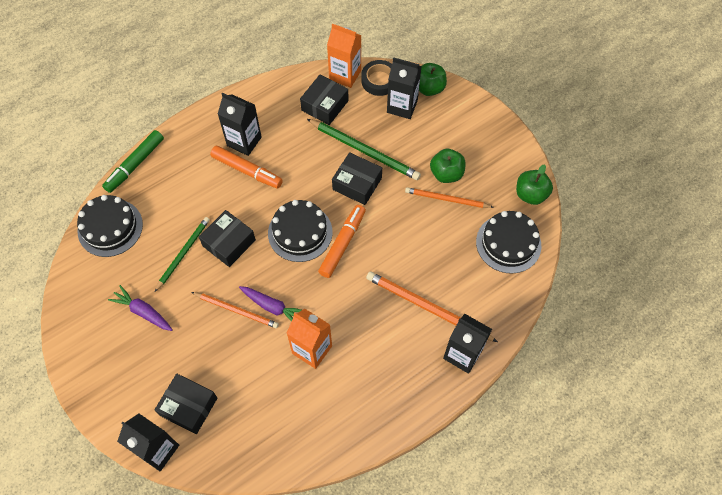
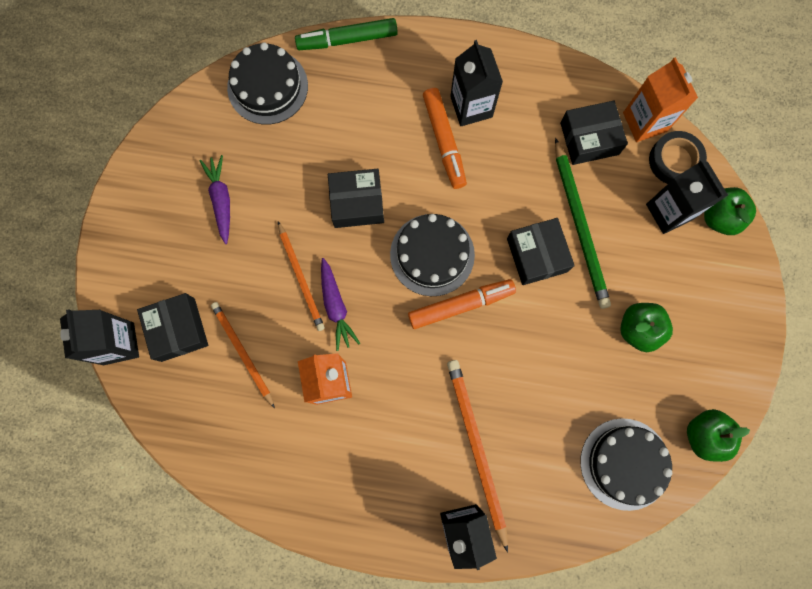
camera: 45 degrees right, 15 degrees up
green pencil [155,217,210,292] -> none
orange pencil [405,187,494,208] -> orange pencil moved to [211,302,275,408]

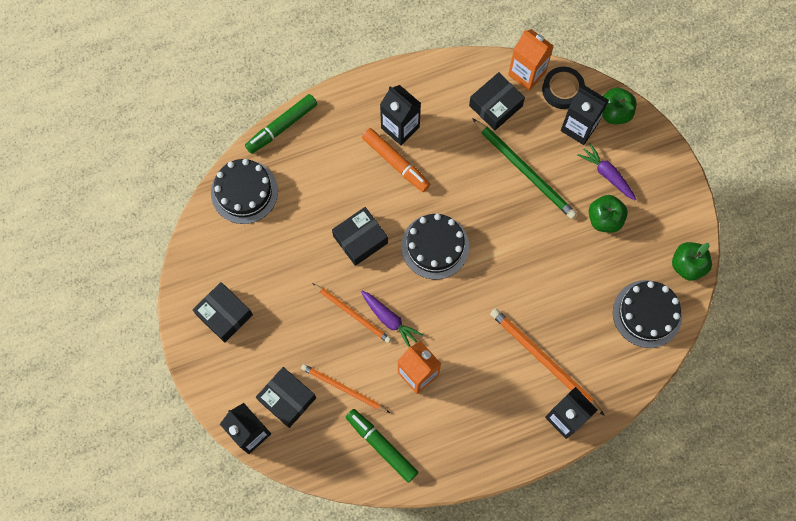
camera: 30 degrees left, 5 degrees down
purple carrot [200,155,230,244] -> purple carrot moved to [577,143,637,201]
orange marker [408,279,516,329] -> none
black box [507,218,575,285] -> black box moved to [193,282,253,343]
none -> green marker [346,409,418,483]

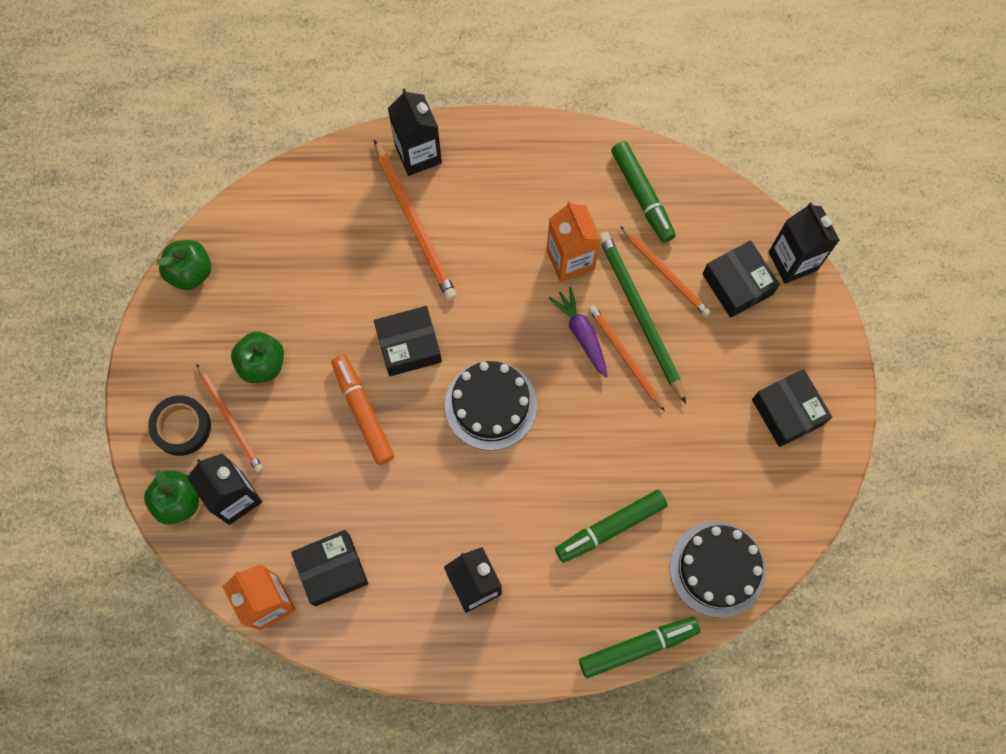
camera: 160 degrees left, 0 degrees up
black box [332,207,388,266] -> black box moved to [374,306,442,376]
orange marker [362,128,430,192] -> orange marker moved to [331,355,394,465]
green pencil [472,118,577,219] -> green pencil moved to [599,232,686,404]
black tape [542,67,585,109] -> black tape moved to [148,395,211,456]
purple carrot [577,143,637,201] -> orange pencil [196,363,263,473]
black cake [613,280,682,348] -> none
none -> green marker [555,490,668,562]

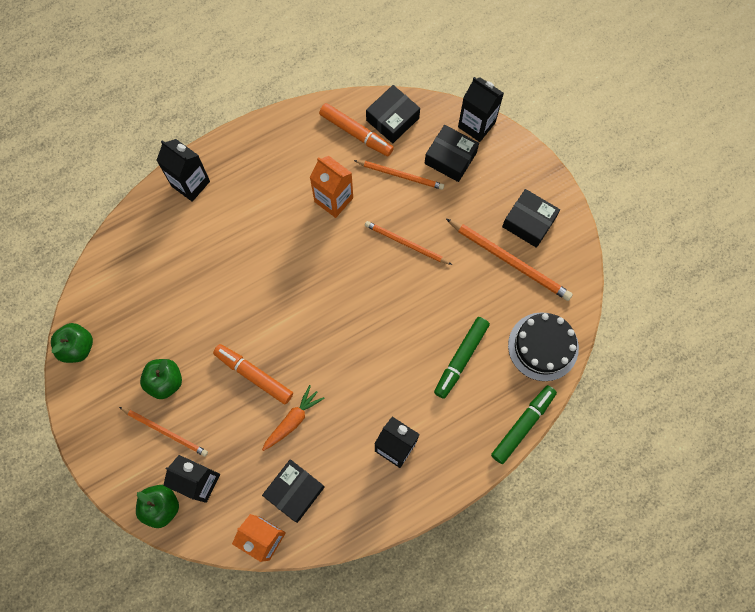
camera: 30 degrees left, 0 degrees up
black tape [148,395,211,456] -> none
orange pencil [374,139,457,301] -> orange pencil moved to [446,219,573,301]
black box [374,306,442,376] -> black box moved to [366,85,420,143]
black cake [445,361,537,450] -> none
purple carrot [549,287,608,377] -> none
green pencil [599,232,686,404] -> none
green marker [611,141,676,243] -> orange marker [319,103,394,156]
none -> orange carrot [262,385,325,451]

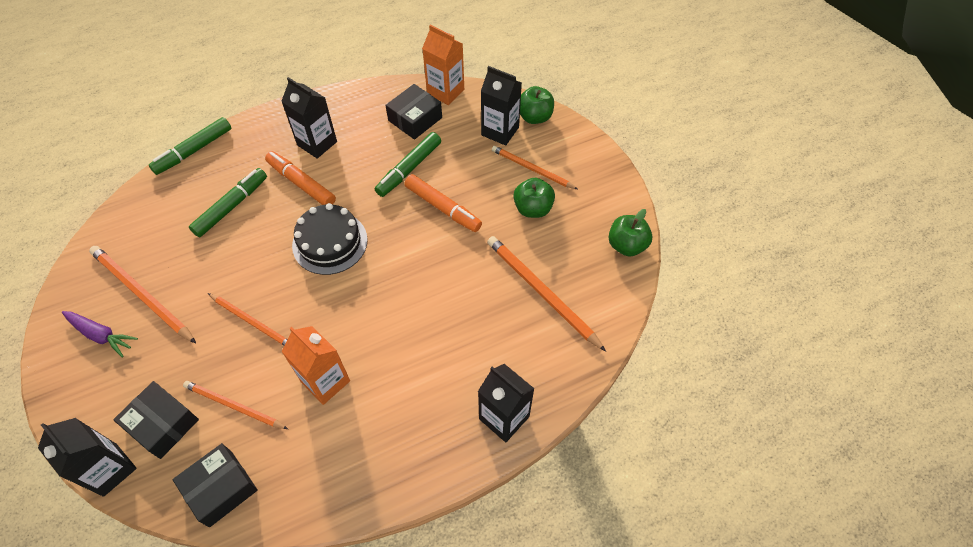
camera: 175 degrees left, 15 degrees down
orange carrot [262,385,325,451] -> green marker [375,132,441,197]
orange marker [319,103,394,156] -> orange marker moved to [265,151,336,205]
black box [502,189,560,248] -> purple carrot [62,311,138,358]
black cake [508,312,579,381] -> black cake moved to [292,203,368,275]
none -> orange pencil [487,236,606,351]

